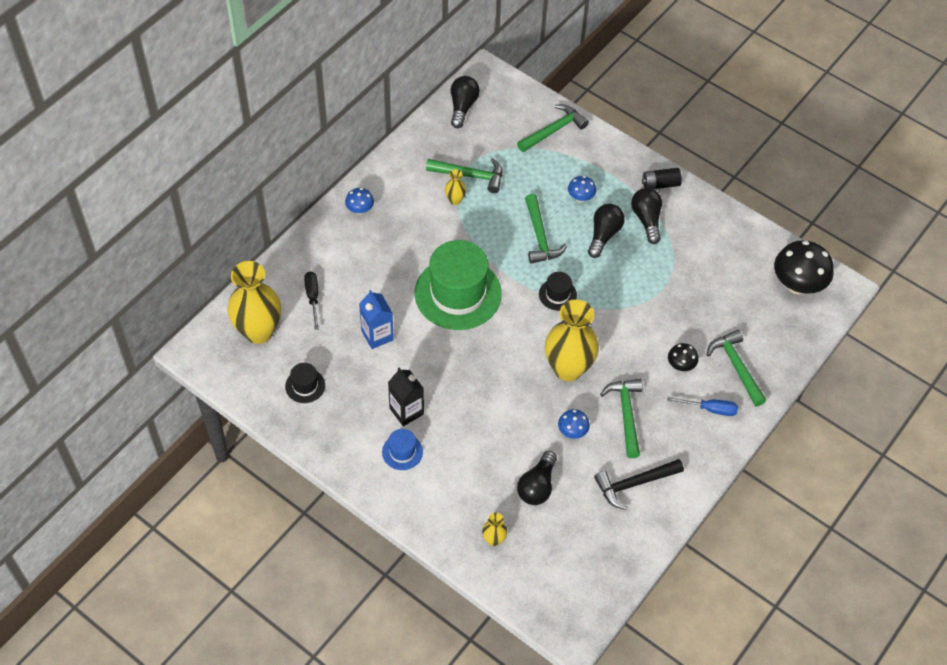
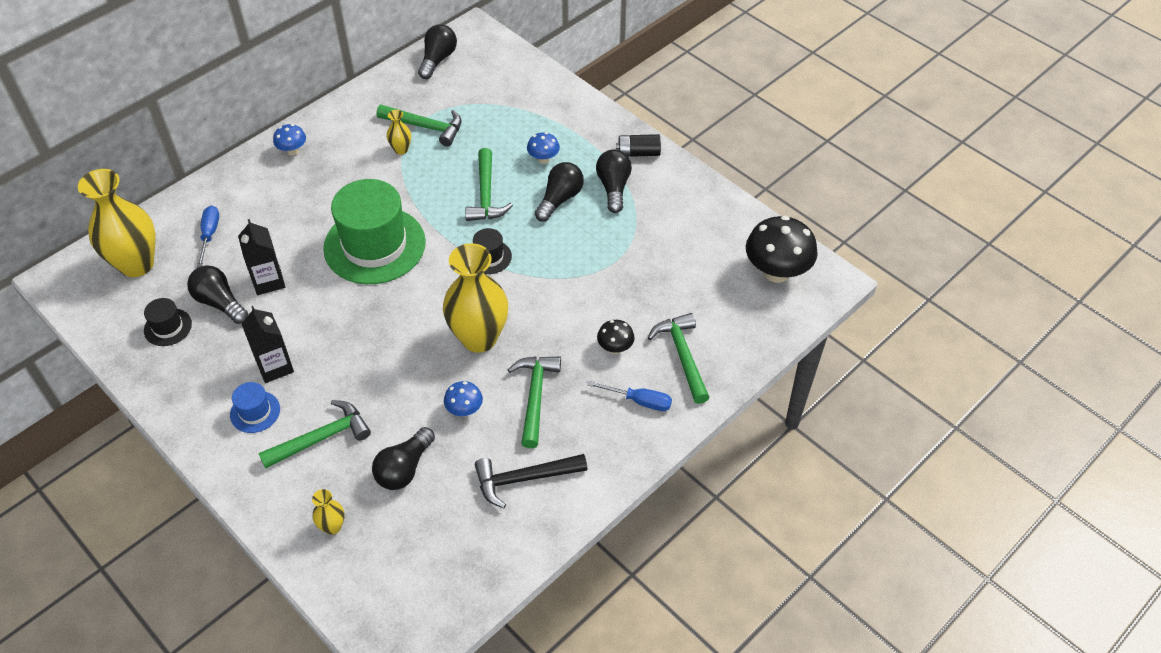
camera: 10 degrees right, 5 degrees down
black screwdriver [304,272,319,330] -> blue screwdriver [197,206,219,268]
blue carton [359,290,394,349] -> black carton [238,219,285,295]
green hammer [517,104,589,152] -> green hammer moved to [258,400,371,469]
none -> black light bulb [187,265,248,324]

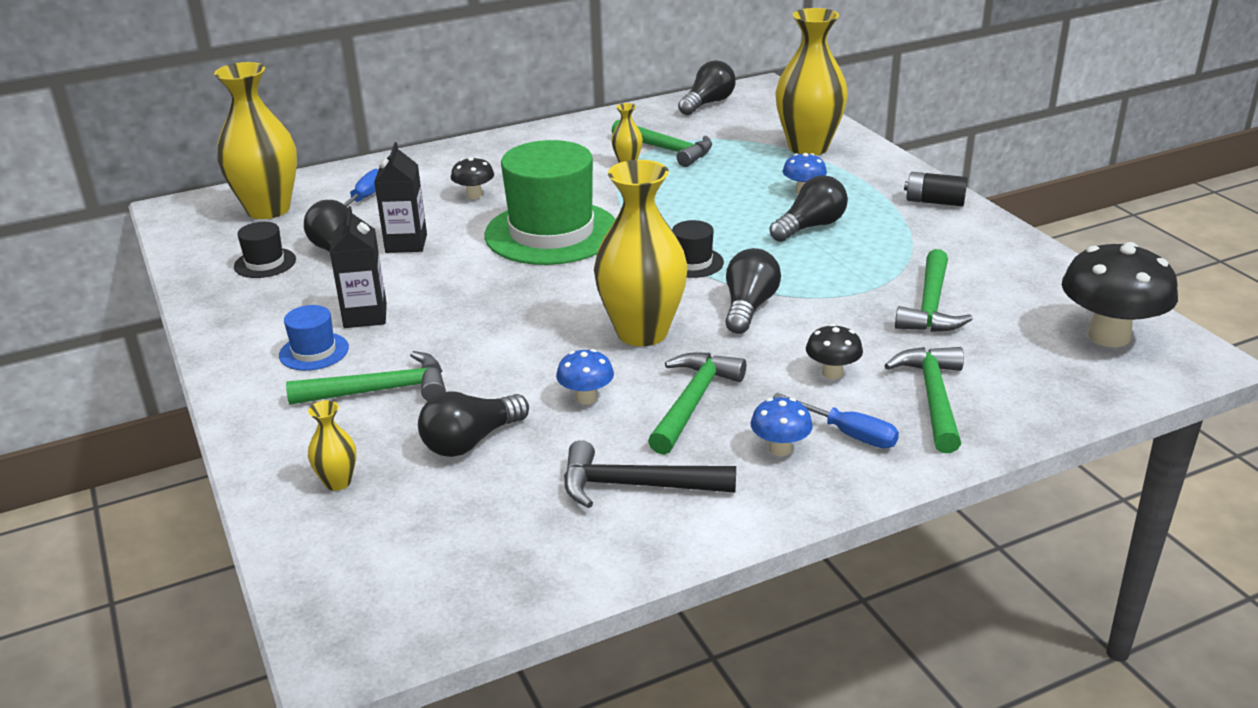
camera: 20 degrees right, 20 degrees down
blue mushroom [273,124,306,155] -> blue mushroom moved to [750,397,813,456]
green hammer [465,148,513,221] -> green hammer moved to [895,249,973,332]
black light bulb [596,149,632,213] -> black light bulb moved to [725,248,781,334]
none -> black mushroom [451,157,494,199]
none -> yellow vase [775,8,848,156]

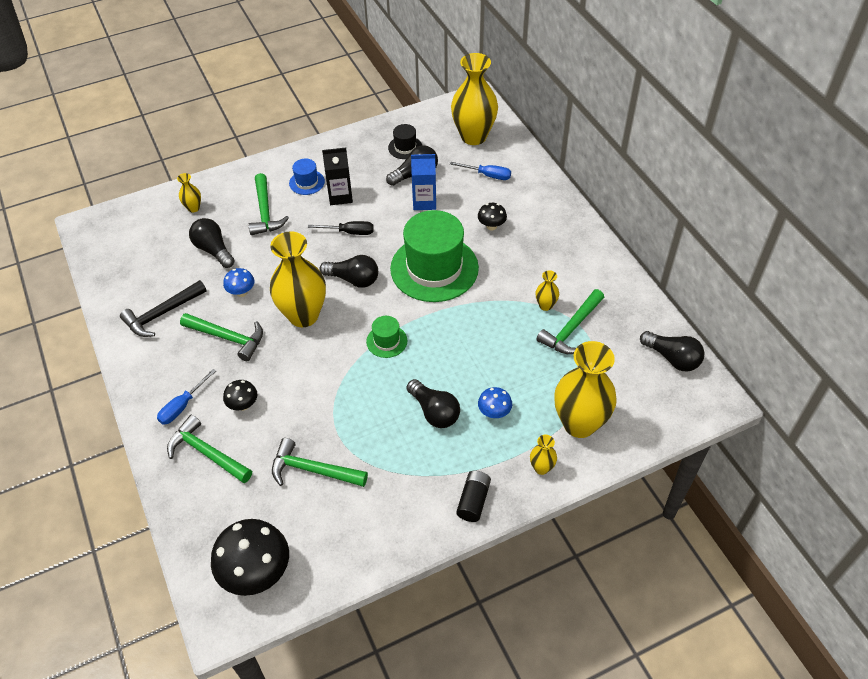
camera: 90 degrees right, 20 degrees up
black carton [374,142,427,253] -> blue carton [411,154,436,210]
black hammer [564,440,736,508] -> black hammer turned 135 degrees counterclockwise [120,280,207,337]
black hat [672,220,724,278] -> green hat [366,316,407,358]
black light bulb [725,248,781,334] -> black light bulb moved to [320,255,378,288]
blue mushroom [750,397,813,456] -> none
green hammer [884,347,964,453] -> green hammer turned 150 degrees counterclockwise [167,415,252,483]
none -> black screwdriver [308,221,374,235]
none -> yellow vase [530,435,557,475]

